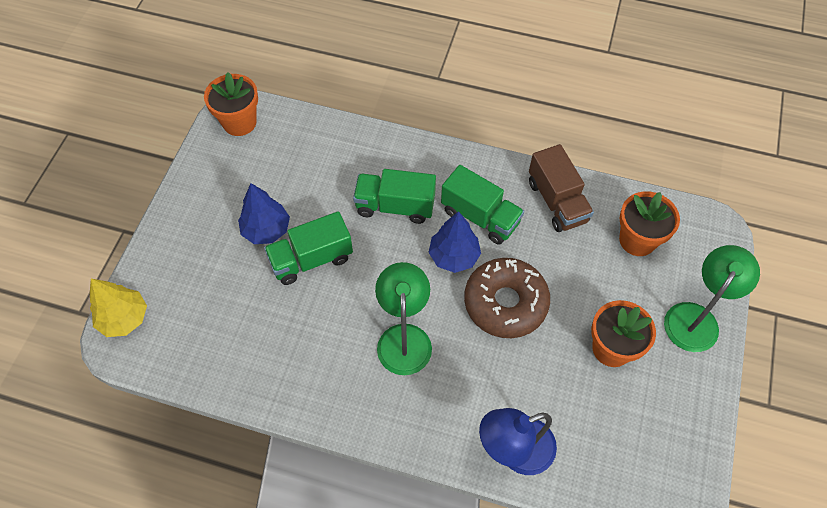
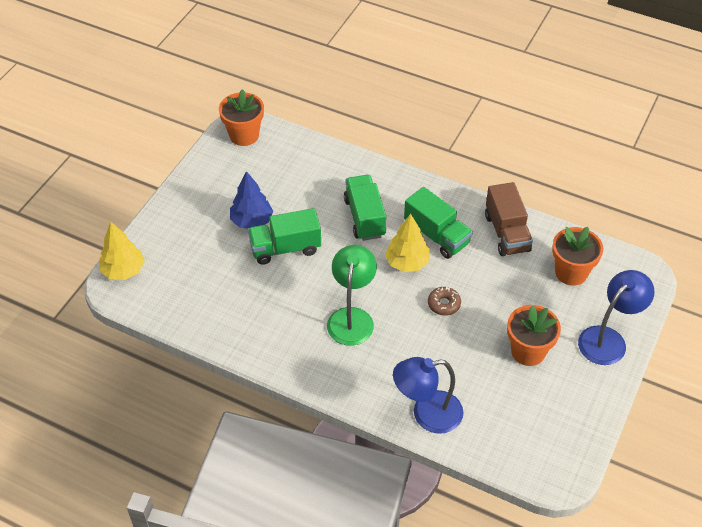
camera: 10 degrees right, 10 degrees down
green truck [353,169,436,224] -> green truck turned 60 degrees clockwise [344,175,386,241]
blue tree [428,211,481,273] -> yellow tree [385,214,430,272]
brown donut [464,258,550,338] -> brown donut [428,287,461,316], size x0.45
green lamp [664,245,760,352] -> blue lamp [578,270,655,365]

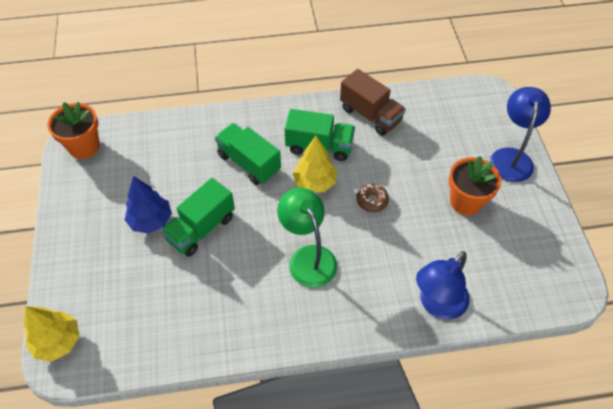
camera: 35 degrees left, 5 degrees up
orange flower pot [552,227,603,286] -> none

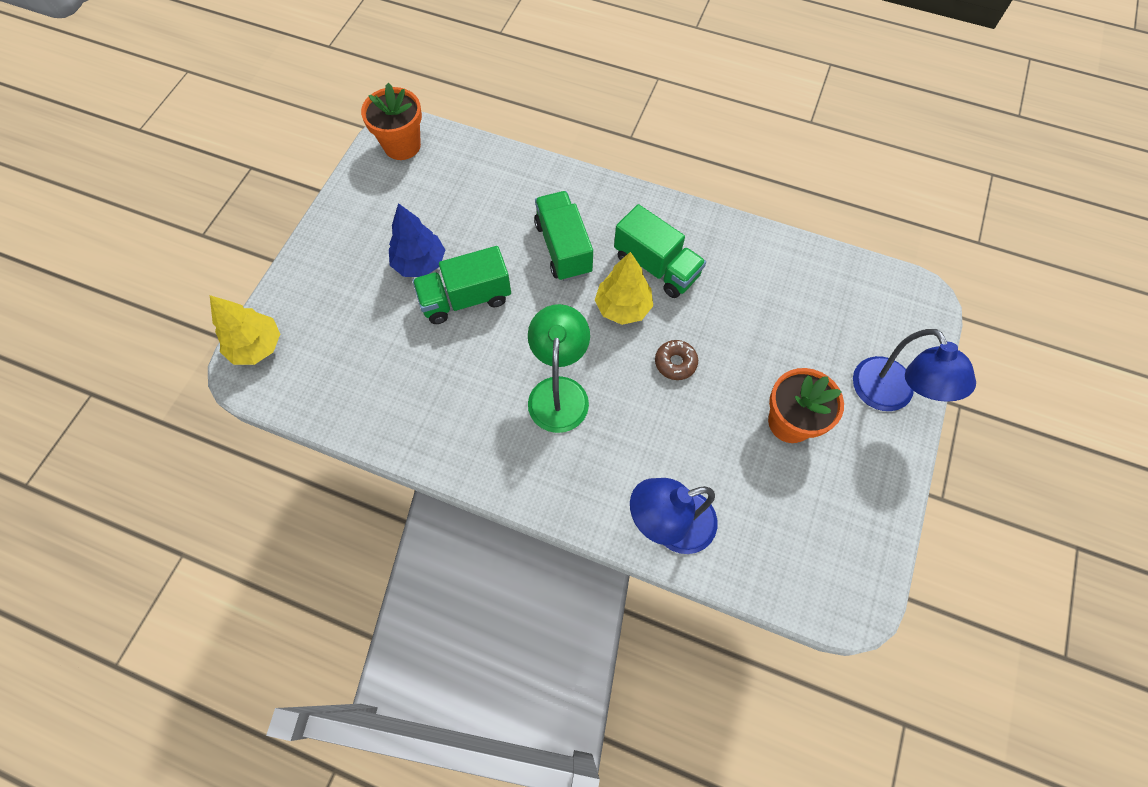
camera: 30 degrees right, 10 degrees up
brown truck [340,69,406,136] -> none
blue lamp [490,87,551,182] -> blue lamp turned 120 degrees clockwise [853,329,976,411]

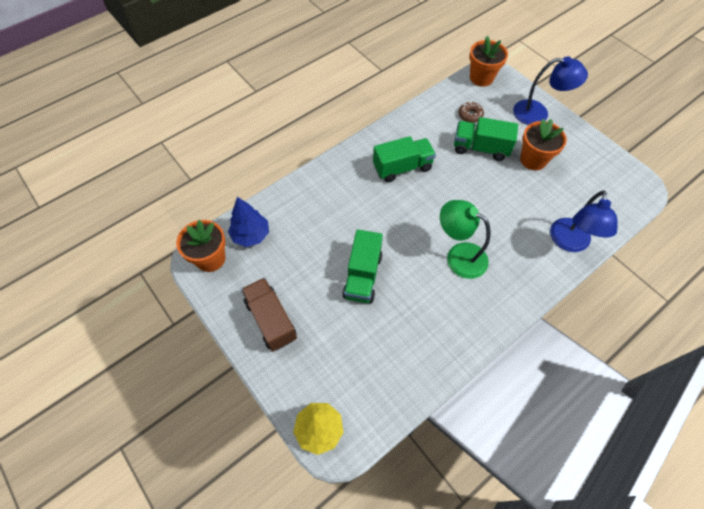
camera: 60 degrees left, 5 degrees down
blue tree [389,203,445,277] -> blue tree moved to [228,197,269,247]
green truck [534,191,593,281] -> green truck moved to [454,117,518,161]
yellow tree [595,252,653,325] -> none
brown donut [655,340,698,380] -> brown donut moved to [458,102,484,123]
none -> brown truck [241,278,297,352]
none -> orange flower pot [469,36,508,87]

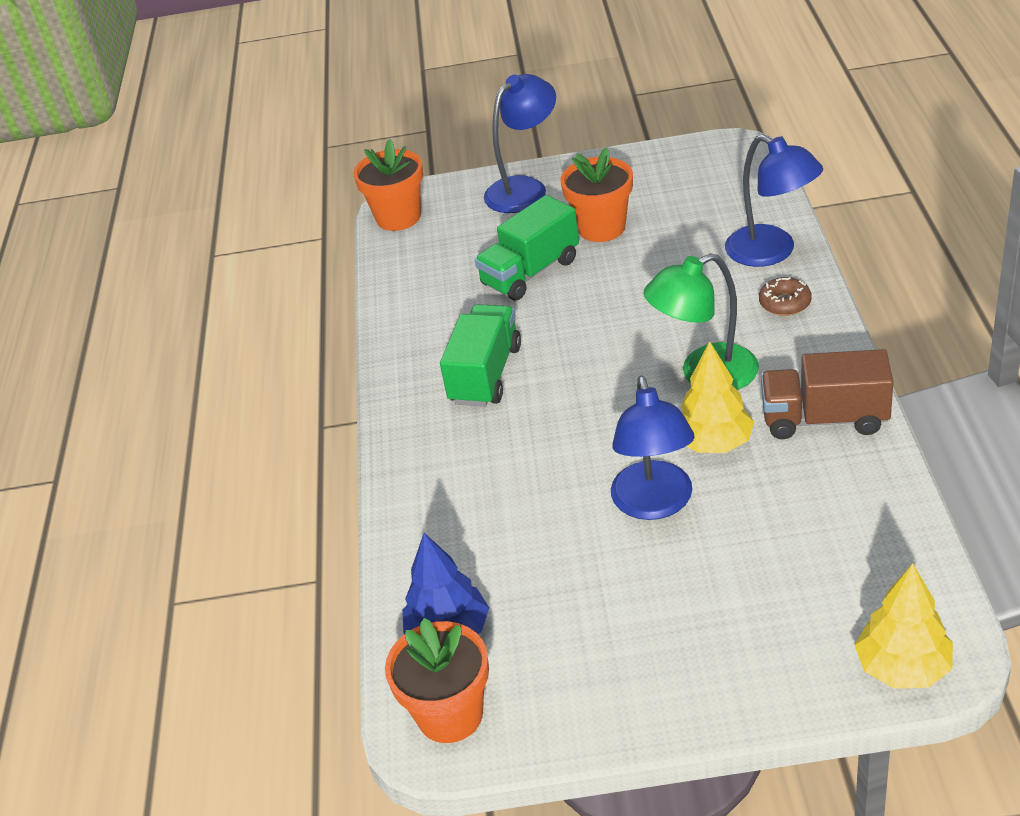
camera: 50 degrees left, 20 degrees down
brown truck [241,278,297,352] -> brown truck moved to [761,349,893,439]
green truck [342,230,383,303] -> blue lamp [611,376,695,520]
brown donut [458,102,484,123] -> brown donut moved to [759,277,812,316]
none -> yellow tree [681,341,754,453]

